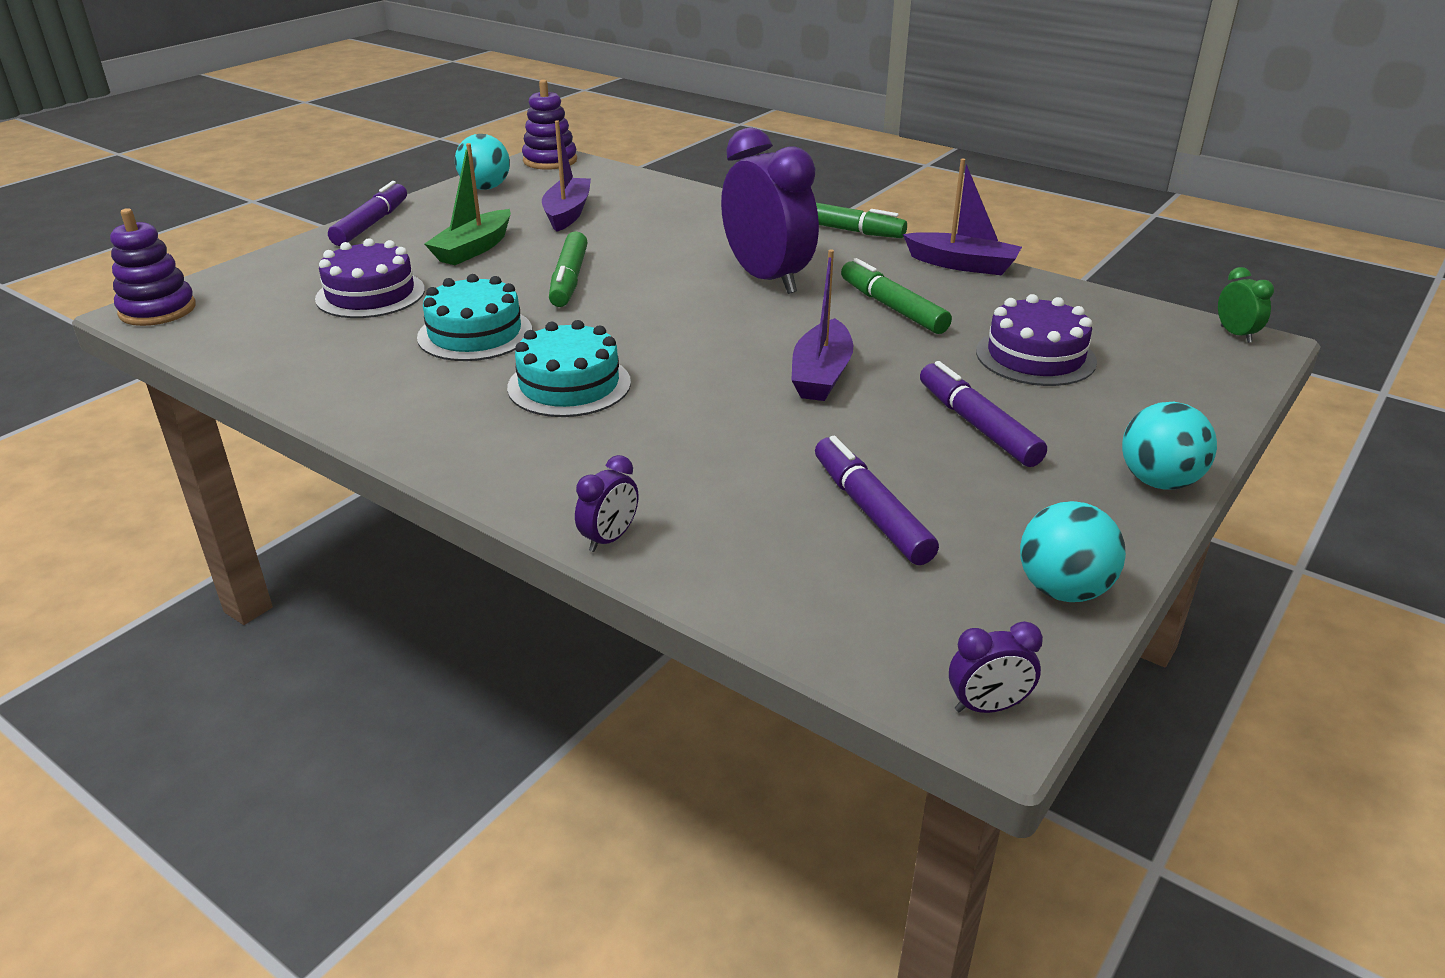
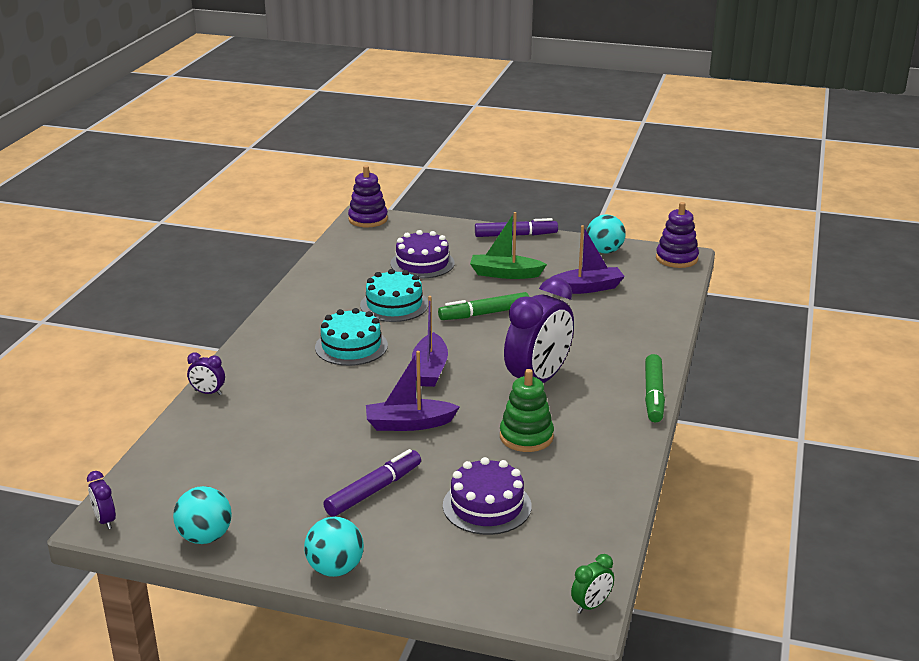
camera: 70 degrees right, 5 degrees down
purple marker [815,436,939,565] -> none
green marker [841,258,952,334] -> green stacking toy [500,369,554,452]
purple boat [903,159,1022,275] -> purple boat moved to [412,296,448,387]

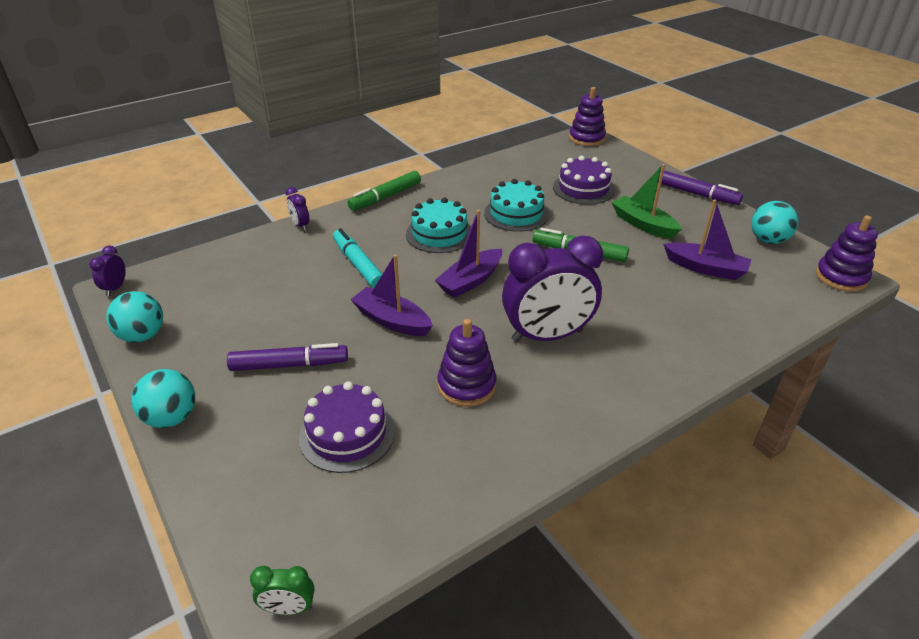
camera: 40 degrees right, 10 degrees up
green stacking toy [500,369,554,452] -> purple stacking toy [437,319,496,407]
green marker [645,354,665,423] -> green marker moved to [348,171,421,211]
none -> turquoise marker [333,228,382,288]

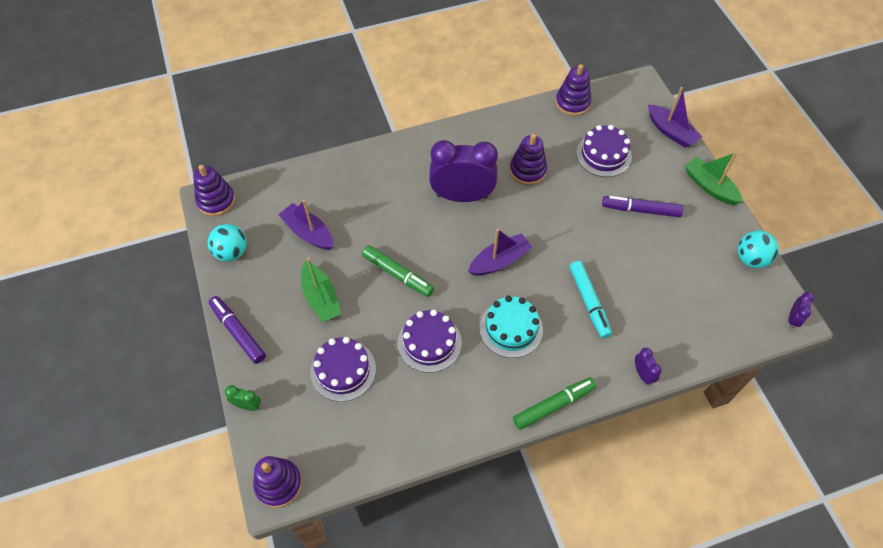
camera: 165 degrees left, 20 degrees up
turquoise ball [131,369,195,428] -> green boat [685,152,743,205]
green clock [250,566,315,615] -> green clock moved to [225,385,261,411]
purple boat [350,254,433,336] -> purple boat moved to [648,87,703,148]
turquoise cake [484,179,549,232] -> purple cake [398,310,462,373]
none -> purple stacking toy [555,64,591,116]

